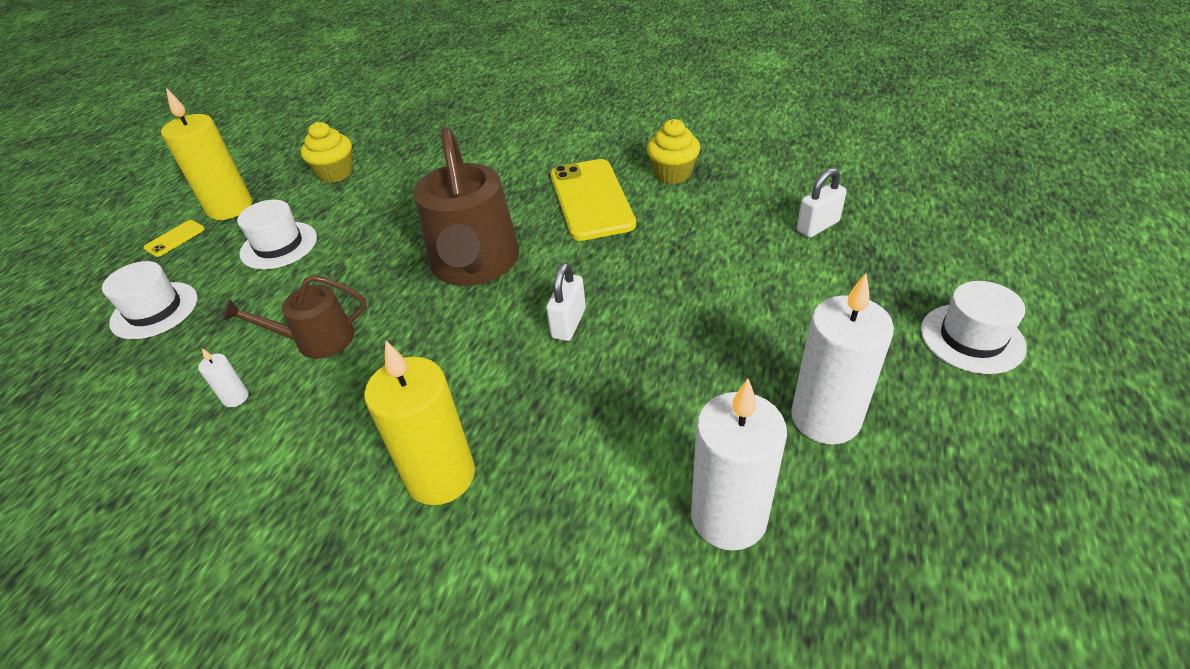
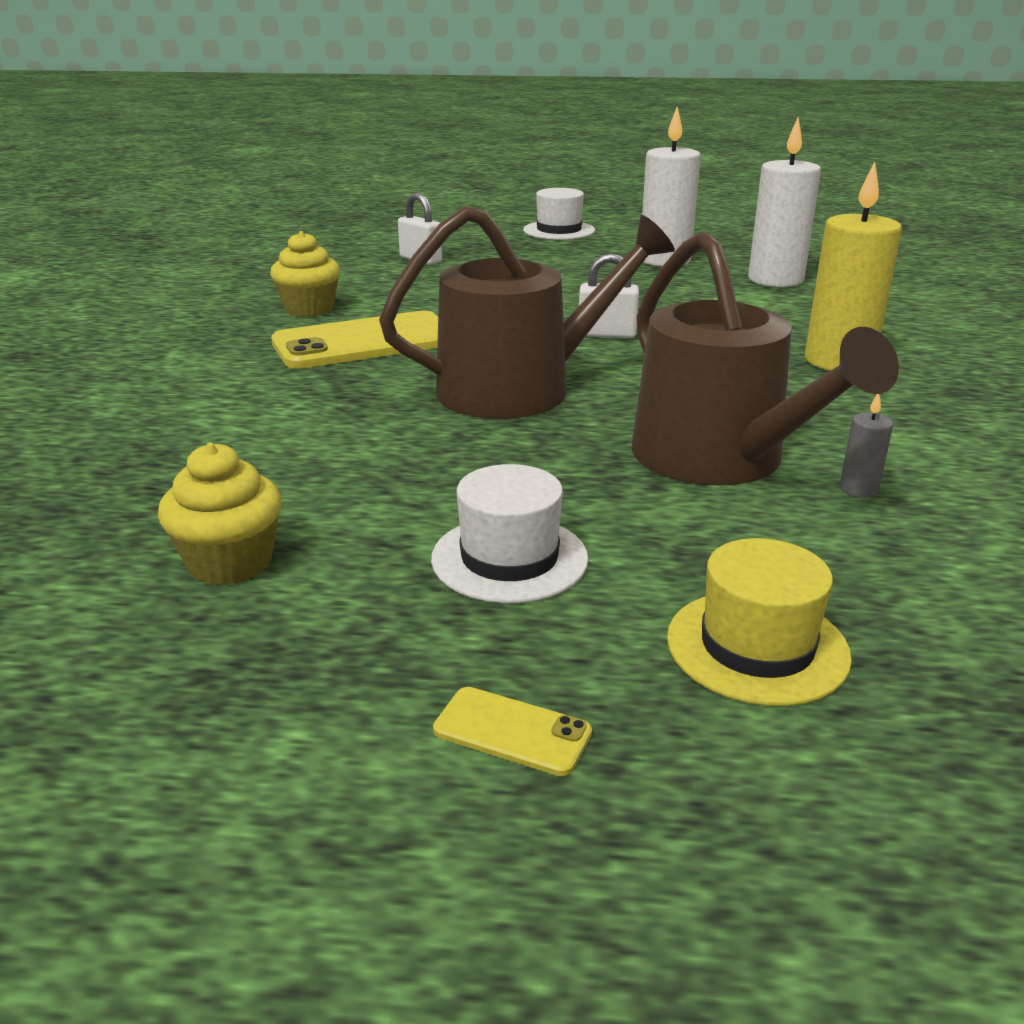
camera: 105 degrees left, 15 degrees down
white hat [102,261,198,339] -> yellow hat [667,538,852,706]
yellow candle [161,88,252,220] -> none
white candle [198,349,249,407] -> grey candle [840,394,893,498]
brown watering can [223,275,367,359] -> brown watering can [632,231,899,486], size x1.82

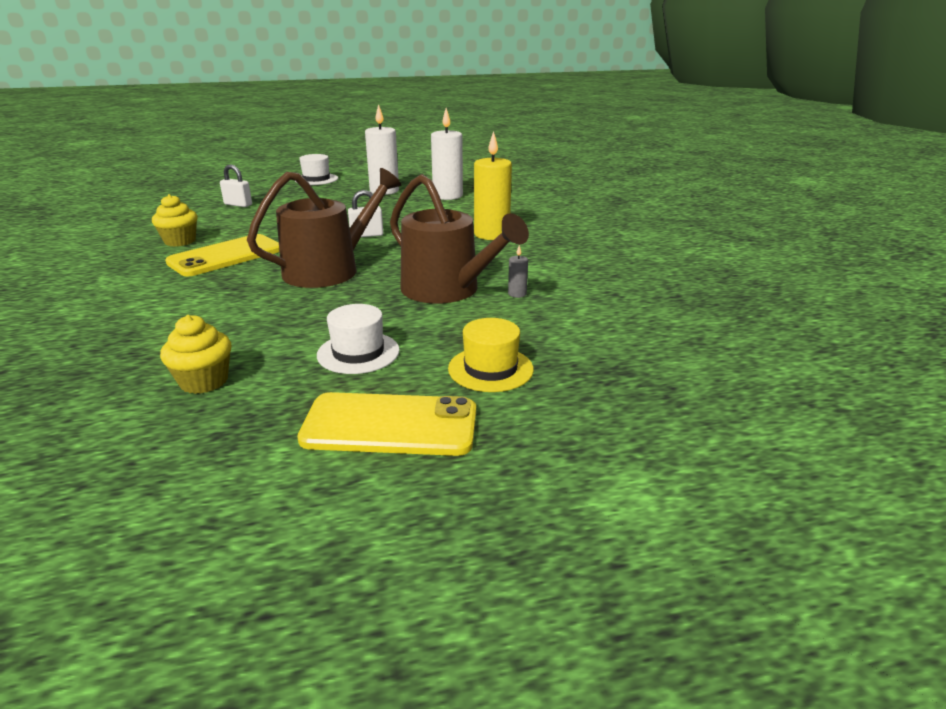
camera: 20 degrees left, 0 degrees up
yellow phone [433,687,592,776] -> yellow phone [297,392,476,456], size x2.33

